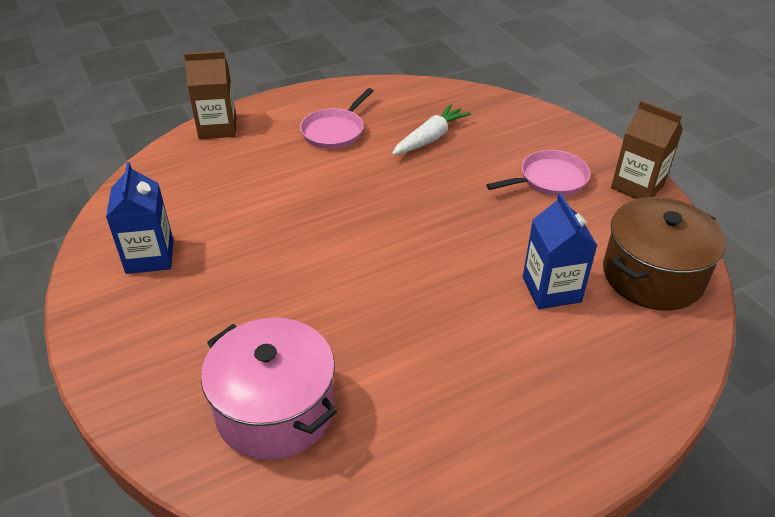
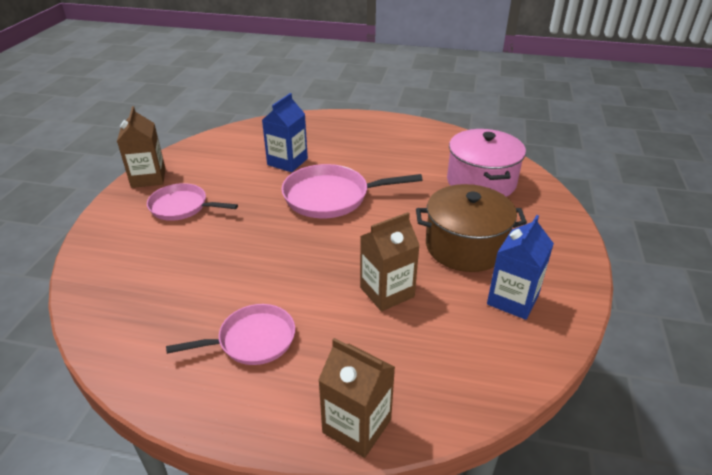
camera: 140 degrees left, 5 degrees down
white carrot [392,104,471,155] -> none
brown pot [603,197,726,310] -> brown pot moved to [416,184,527,272]
none -> pink pan [281,164,422,218]
none -> brown carton [360,212,420,312]

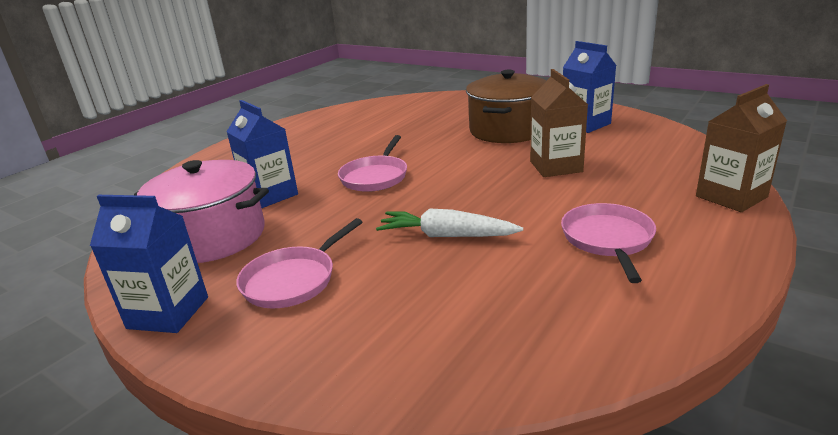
camera: 65 degrees left, 10 degrees down
brown carton [117,106,166,188] -> blue carton [90,195,208,333]
pink pan [281,164,422,218] -> pink pan [338,135,407,192], size x0.66
pink pot [447,129,526,197] -> pink pot moved to [134,160,269,263]
none -> white carrot [376,208,523,237]

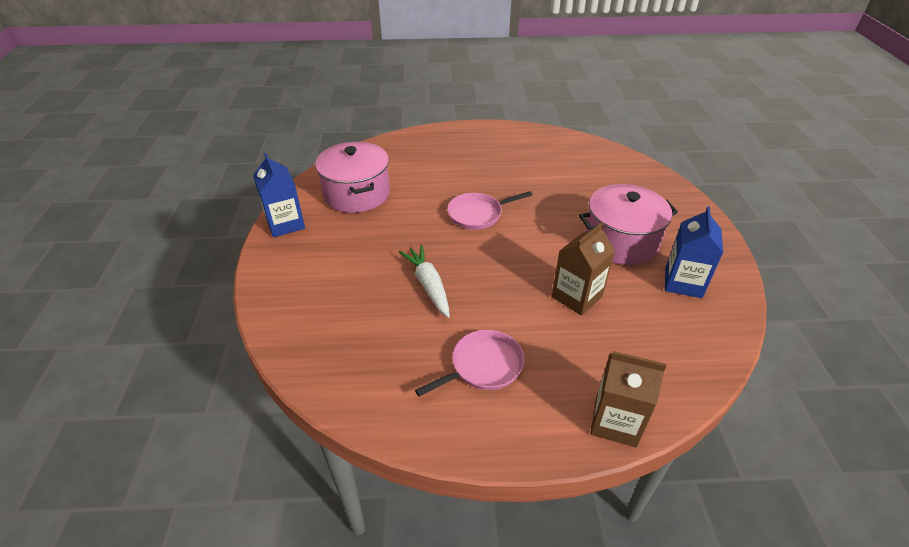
camera: 50 degrees right, 15 degrees up
blue carton [226,100,298,208] -> none
pink pan [236,218,362,308] -> none
brown pot [466,70,547,143] -> pink pot [579,184,678,265]

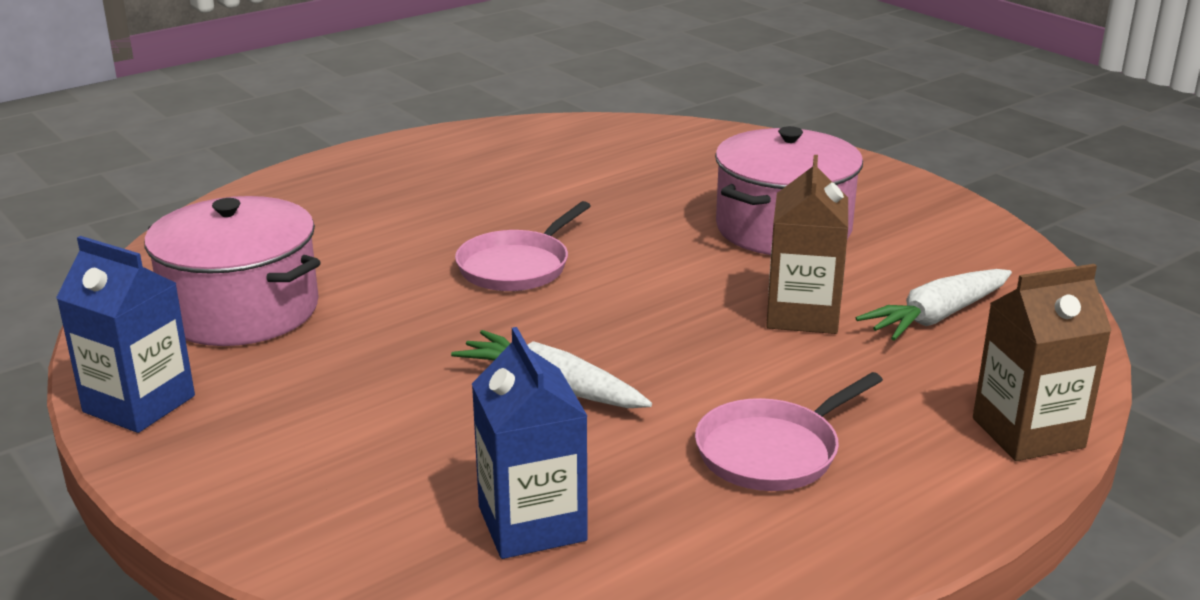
camera: 35 degrees left, 15 degrees down
pink pan [415,330,525,397] -> pink pan turned 150 degrees counterclockwise [695,372,883,491]
blue carton [665,206,723,298] -> blue carton moved to [472,327,588,559]
none -> white carrot [856,269,1012,341]

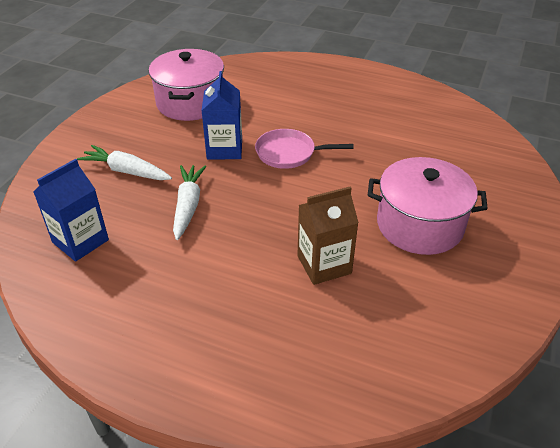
camera: 60 degrees right, 15 degrees up
blue carton [56,236,195,433] -> blue carton moved to [201,71,242,160]
pink pan [695,372,883,491] -> none
white carrot [856,269,1012,341] -> white carrot moved to [77,145,172,180]
brown carton [973,264,1112,461] -> none

